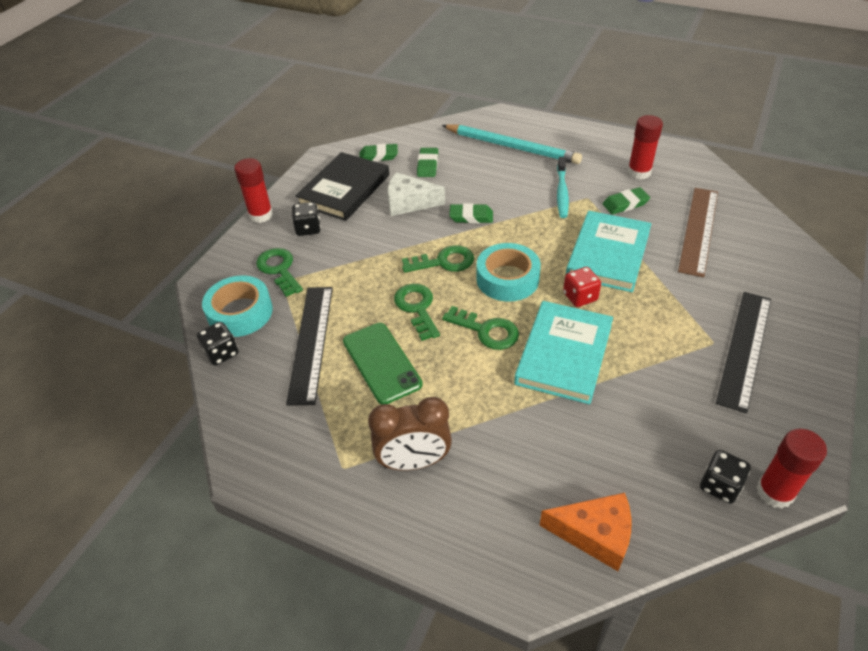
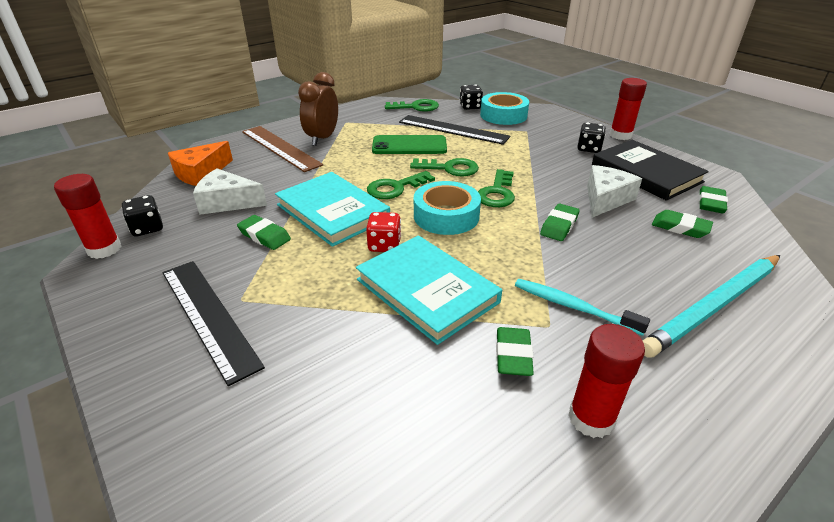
camera: 115 degrees right, 10 degrees down
green key [256,248,303,297] -> green key moved to [385,99,439,112]
brown ruler [678,188,718,277] -> brown ruler moved to [242,126,323,172]
none -> white cheese [193,168,267,215]
none -> green eraser [237,215,291,250]

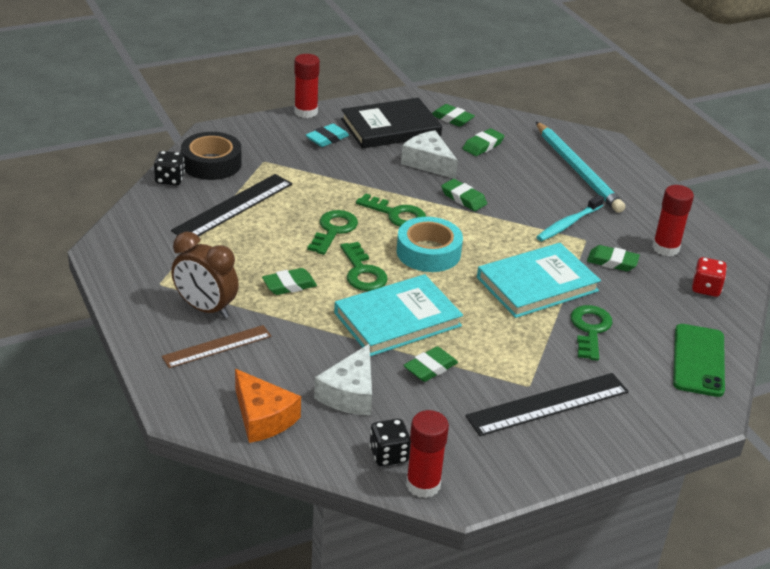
camera: 80 degrees left, 0 degrees up
brown ruler [242,126,323,172] -> brown ruler [162,325,271,368], size x0.66
red dice [366,212,401,252] -> red dice moved to [692,257,727,297]
green phone [372,135,447,154] -> green phone moved to [673,324,725,397]
green key [385,99,439,112] -> green key moved to [571,305,613,361]
turquoise tape [480,92,529,125] -> black tape [181,132,242,180]
black dice [577,122,606,153] -> turquoise eraser [306,124,349,147]
none -> green eraser [262,268,317,295]

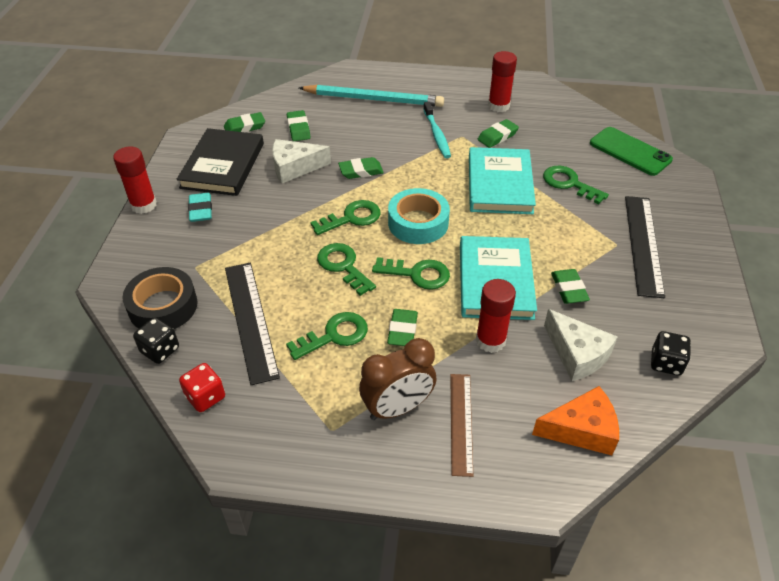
camera: 55 degrees left, 10 degrees up
red glue stick [406,410,449,498] -> red glue stick moved to [476,279,516,353]
red dice [692,257,727,297] -> red dice moved to [179,363,225,412]
none -> green key [286,312,368,360]

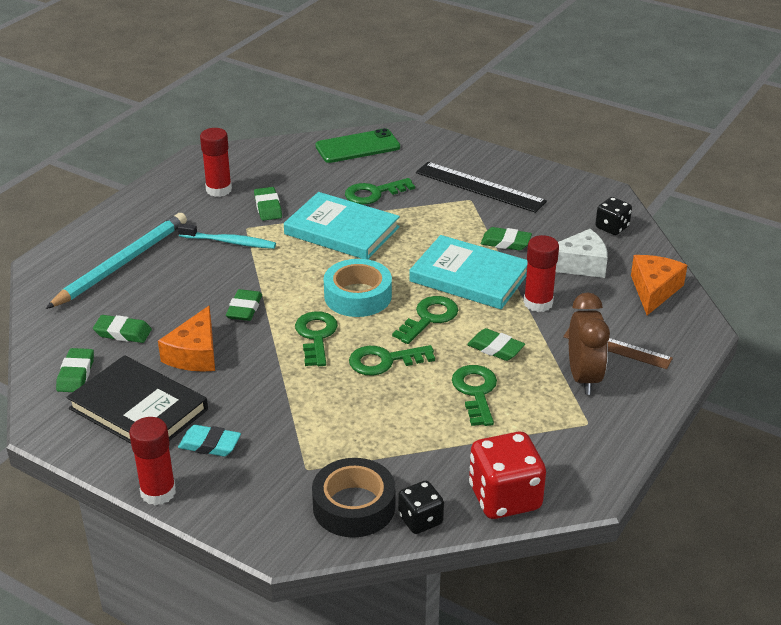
camera: 65 degrees left, 10 degrees down
red dice [179,363,225,412] -> red dice [469,432,546,519], size x1.74
black ruler [225,263,280,385] -> none
white cheese [272,139,331,184] -> orange cheese [158,306,215,372]

